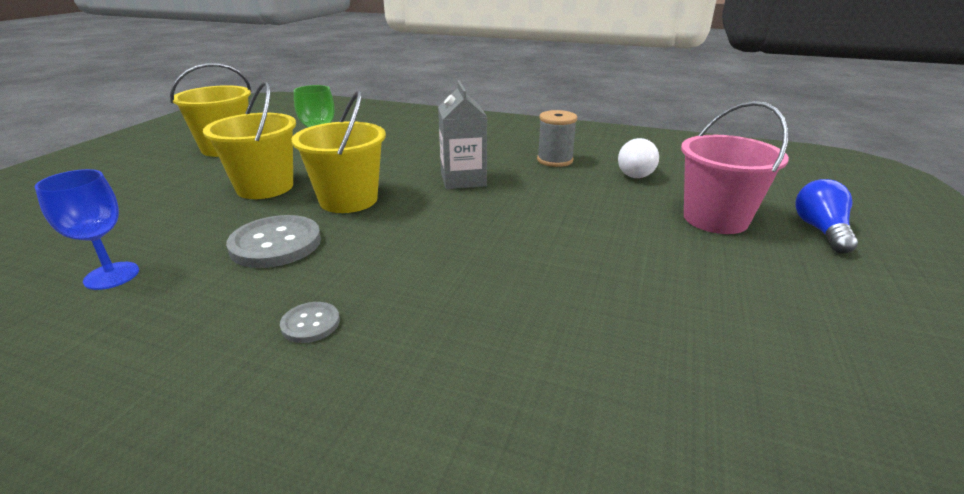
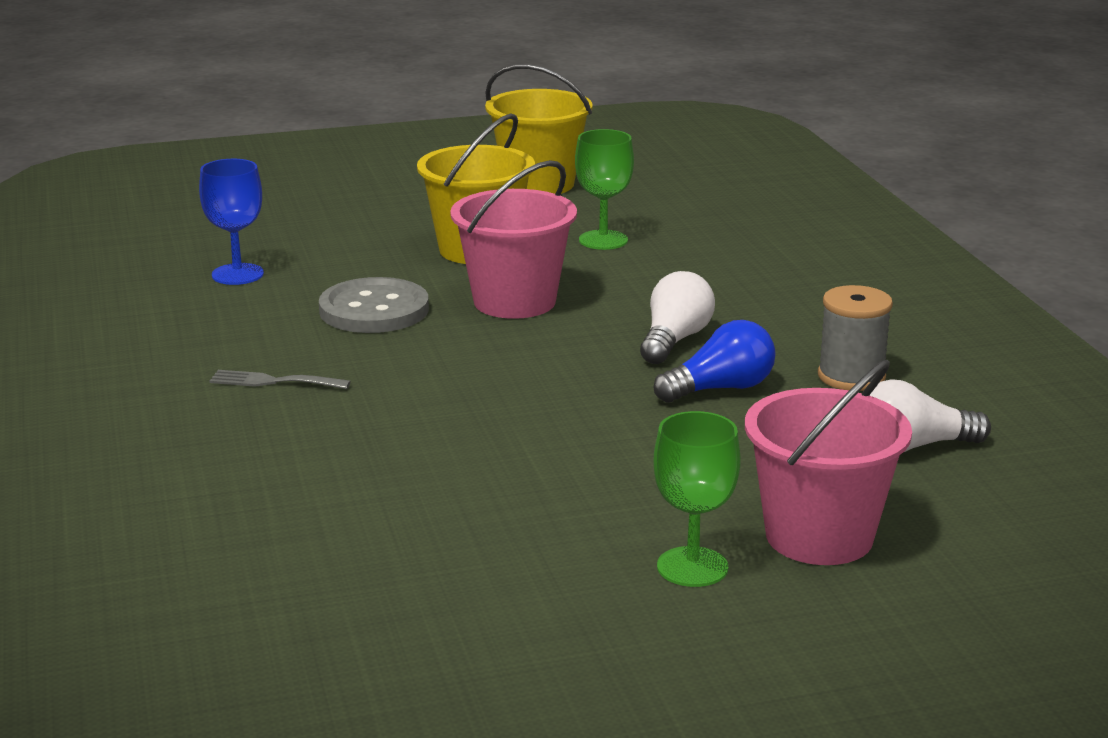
camera: 55 degrees right, 5 degrees down
grey button [280,302,340,343] -> grey fork [209,370,351,389]
yellow bucket [292,90,386,213] -> pink bucket [450,160,577,319]
grey carton [438,81,487,189] -> white light bulb [640,271,715,364]
blue light bulb [795,179,858,254] -> blue light bulb moved to [653,320,776,403]
none -> green goblet [654,411,741,587]

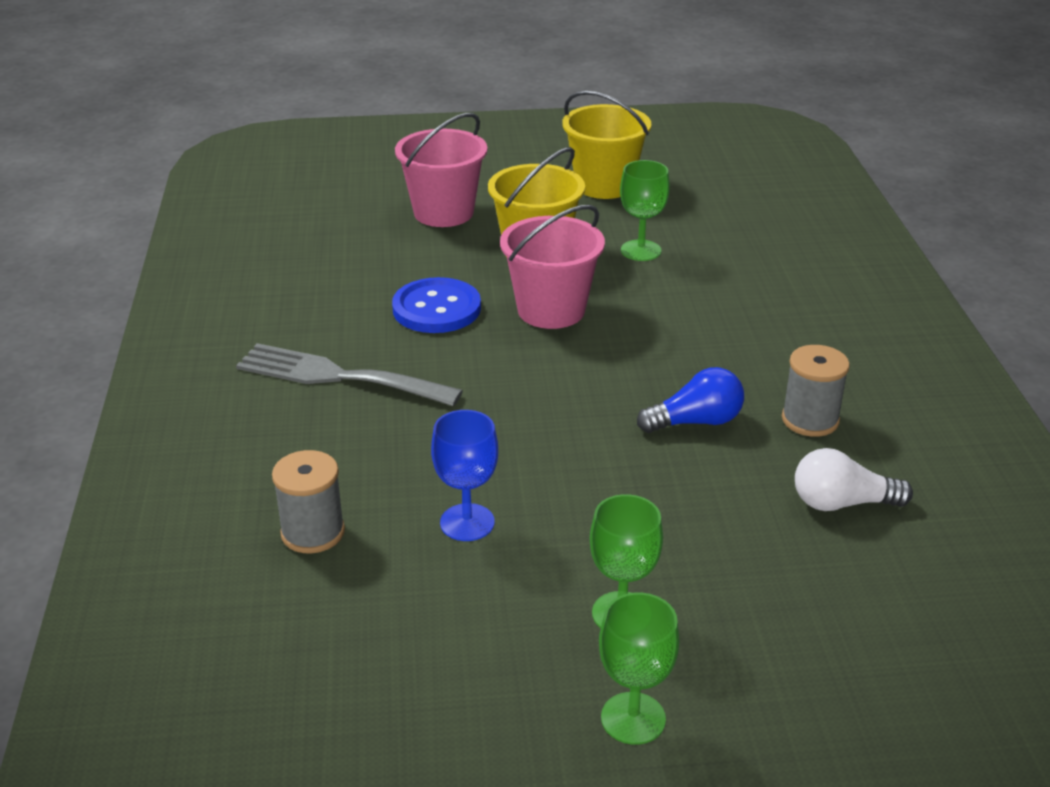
camera: 10 degrees right, 10 degrees up
blue goblet [199,159,264,285] -> blue goblet moved to [431,410,498,541]
grey fork [209,370,351,389] -> grey fork [236,343,463,406], size x2.07
grey button [319,277,429,333] -> blue button [392,277,481,333]
white light bulb [640,271,715,364] -> none
pink bucket [745,360,912,565] -> pink bucket moved to [395,113,488,227]
none -> grey spool [272,450,345,553]
none -> green goblet [599,593,680,745]

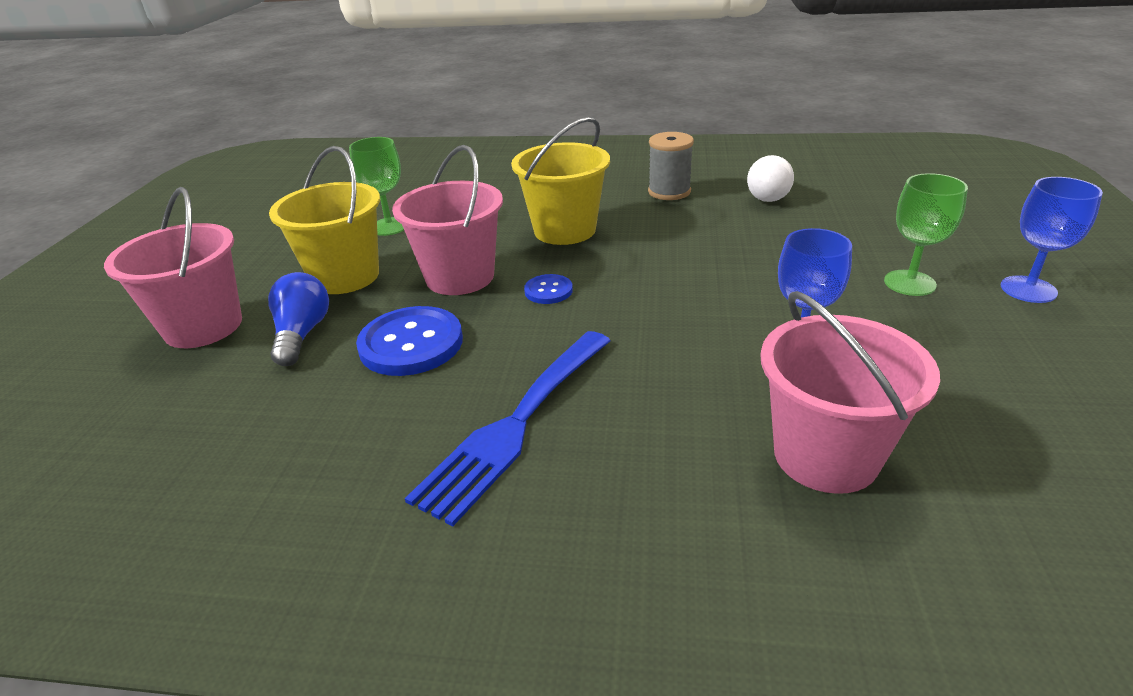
camera: 75 degrees left, 0 degrees up
grey fork [236,343,463,406] -> blue fork [405,331,611,526]
grey spool [272,450,345,553] -> pink bucket [760,291,940,494]
yellow bucket [562,91,652,199] -> yellow bucket moved to [511,117,610,245]
green goblet [599,593,680,745] -> blue goblet [1001,177,1103,303]
blue light bulb [637,367,744,433] -> blue light bulb moved to [268,272,329,366]
none -> blue button [524,274,573,304]

